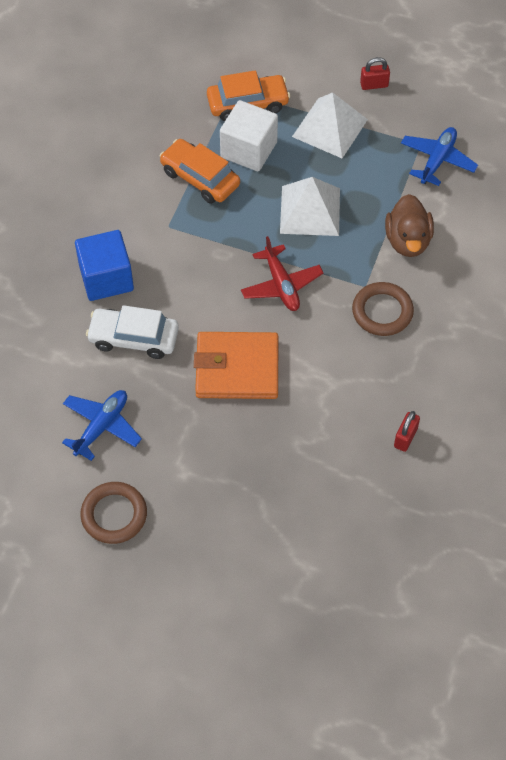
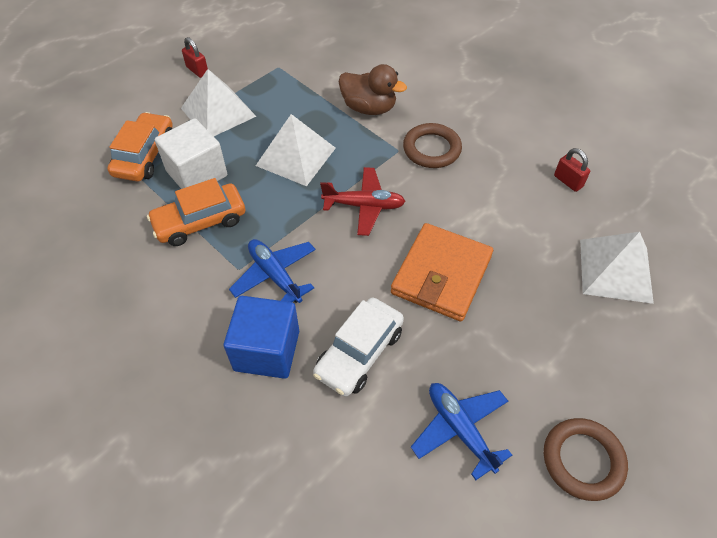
camera: 65 degrees left, 5 degrees down
red padlock [360,57,390,90] -> red padlock turned 60 degrees counterclockwise [182,37,208,78]
blue plane [401,127,478,186] -> blue plane moved to [229,239,316,303]
none -> white pyramid [580,232,654,304]

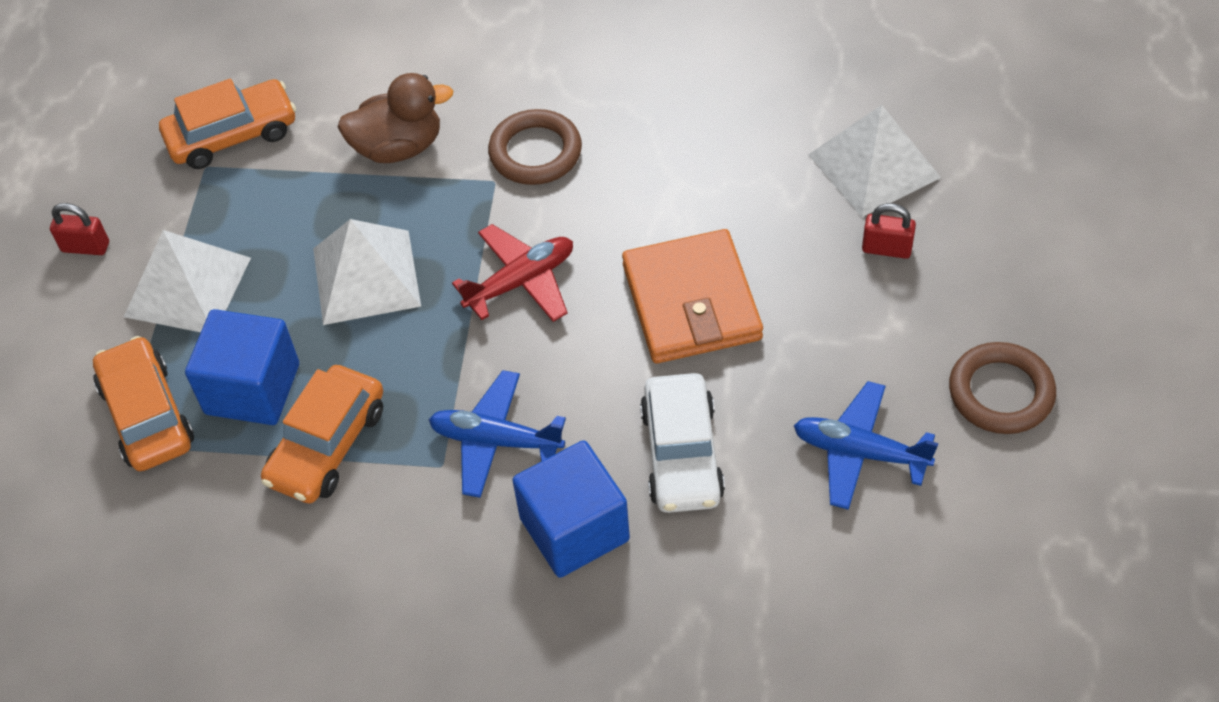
camera: 35 degrees left, 0 degrees up
white cube [155,118,227,189] -> blue cube [185,309,299,425]
red padlock [554,148,590,192] -> red padlock moved to [862,203,916,259]
none -> orange car [159,79,296,169]

